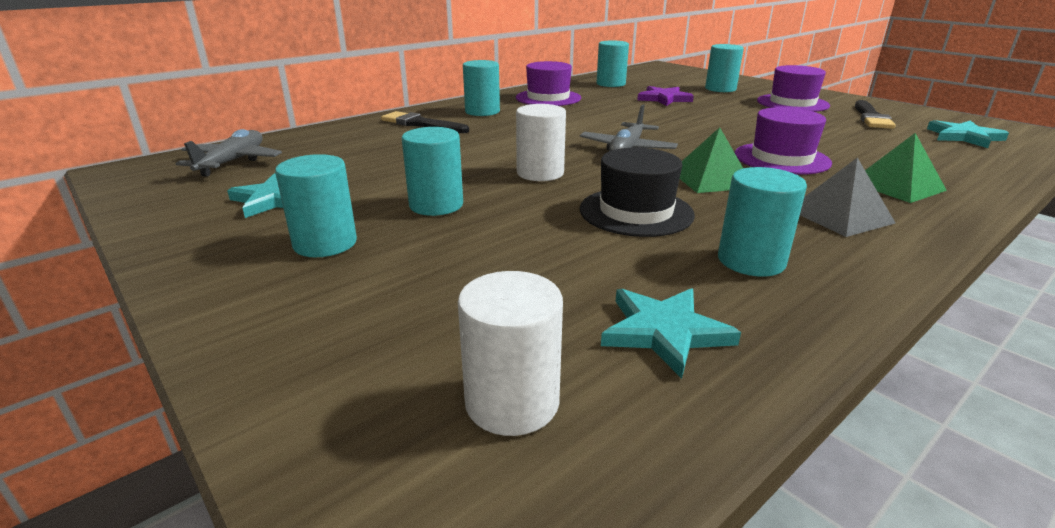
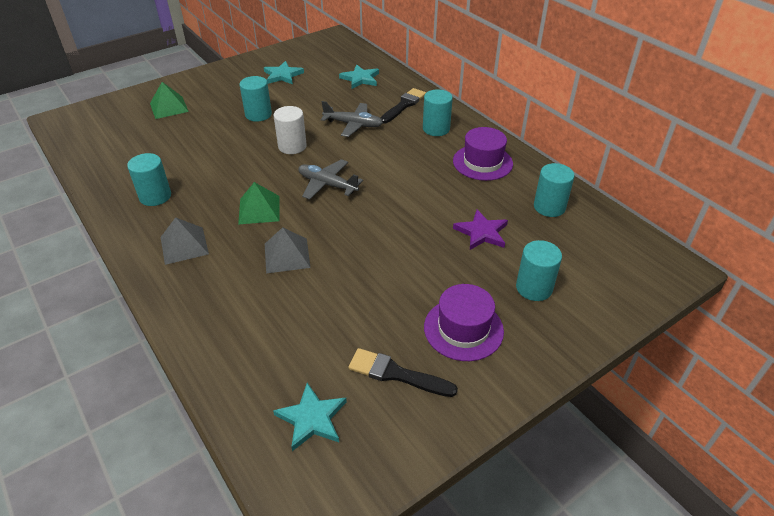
camera: 95 degrees right, 15 degrees up
grey plane [176,129,282,177] -> grey plane moved to [321,101,383,137]
turquoise cylinder [275,154,357,257] -> none
white cylinder [458,271,563,436] -> none
black hat [580,148,695,237] -> none
turquoise star [601,288,741,379] -> turquoise star moved to [339,65,379,89]
purple hat [735,107,832,175] -> grey pyramid [265,227,311,273]
green pyramid [865,133,947,203] -> green pyramid moved to [150,82,189,119]

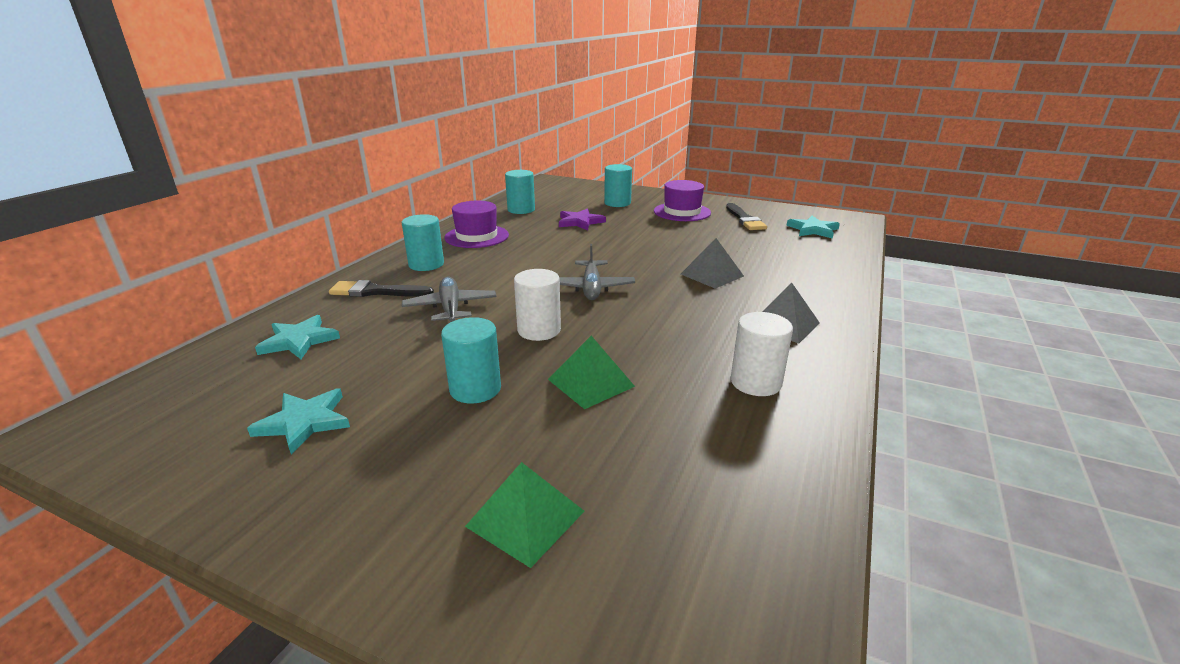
camera: 120 degrees left, 15 degrees down
turquoise cylinder [127,153,171,206] -> white cylinder [731,312,793,396]
green pyramid [238,182,280,224] -> green pyramid moved to [548,336,635,409]

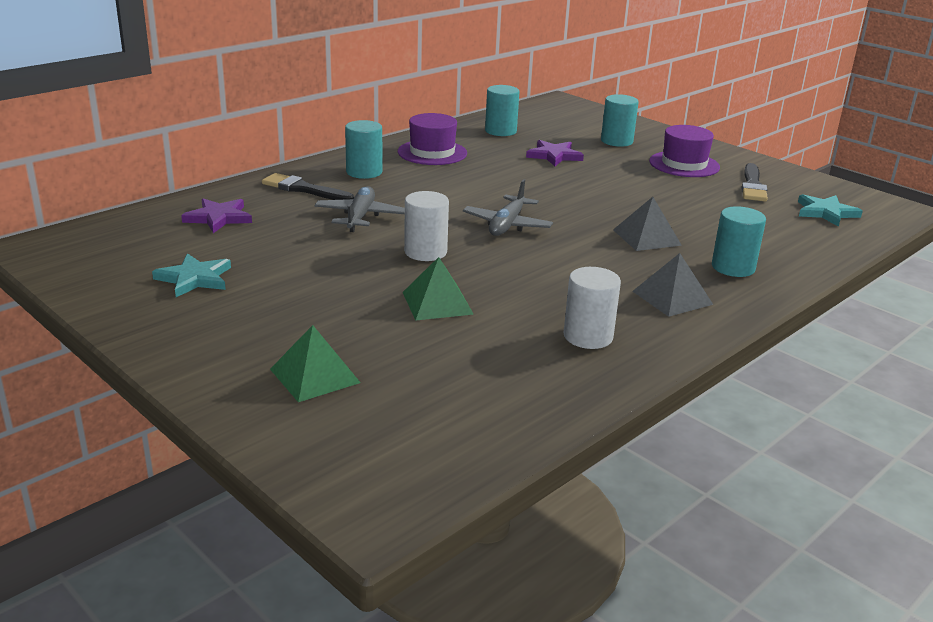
camera: 20 degrees right, 0 degrees up
turquoise star [255,315,340,359] -> purple star [181,199,252,233]
turquoise cylinder [441,317,501,404] -> turquoise cylinder moved to [712,206,766,277]

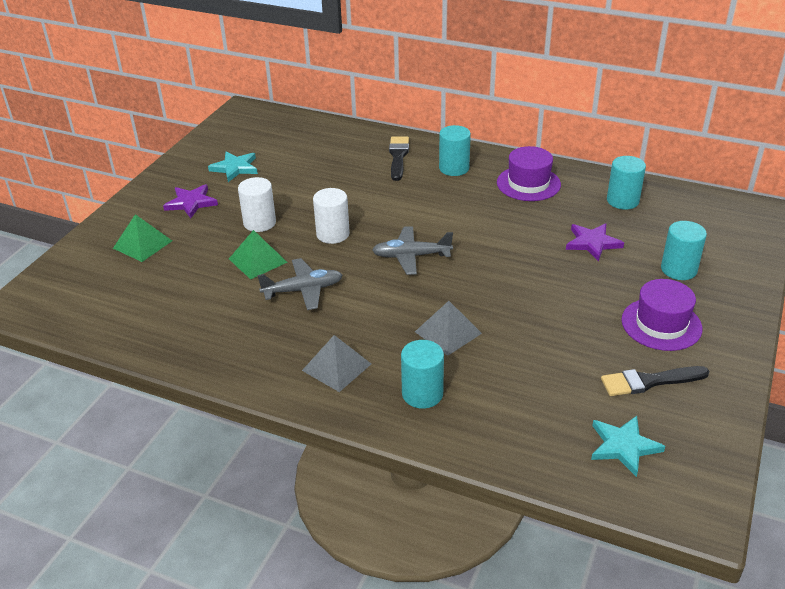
camera: 70 degrees right, 10 degrees up
purple star [181,199,252,233] -> purple star moved to [163,184,218,218]
grey plane [314,186,405,232] -> grey plane moved to [257,258,343,310]
white cylinder [564,267,621,349] -> white cylinder moved to [238,177,276,232]

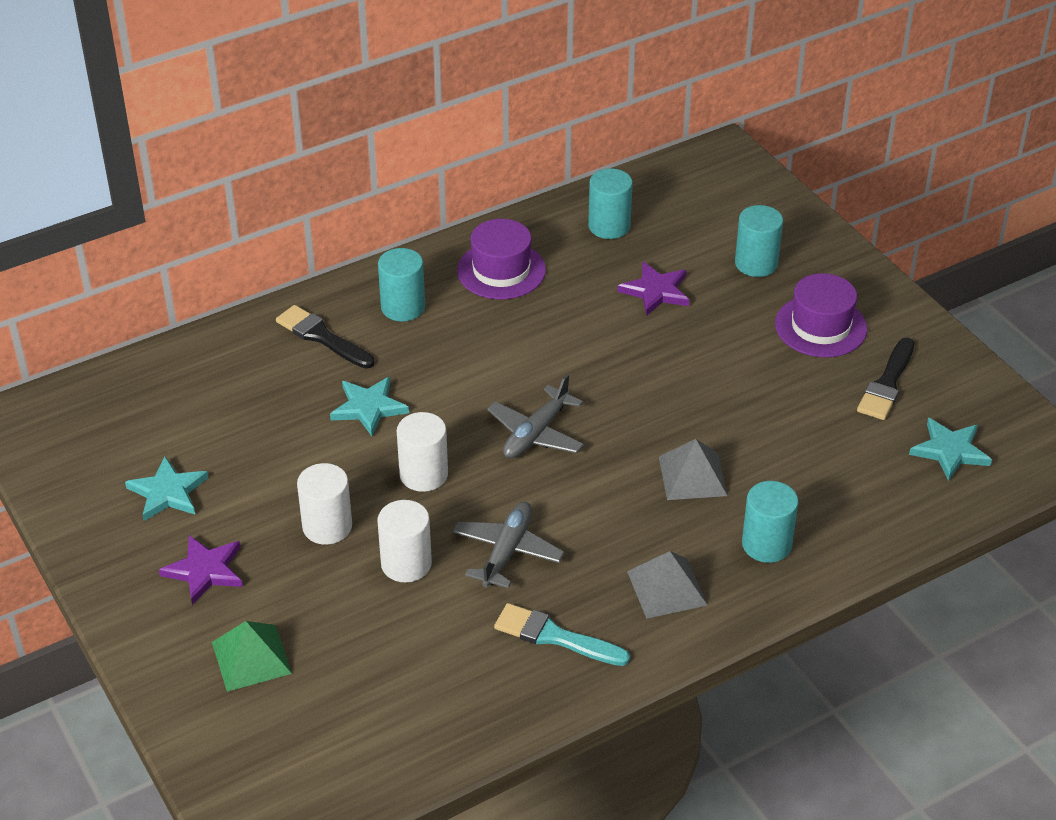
camera: 55 degrees left, 5 degrees up
green pyramid [229,230,287,279] -> white cylinder [377,500,432,582]
none -> turquoise star [330,377,409,436]
none -> turquoise brush [494,603,630,666]

